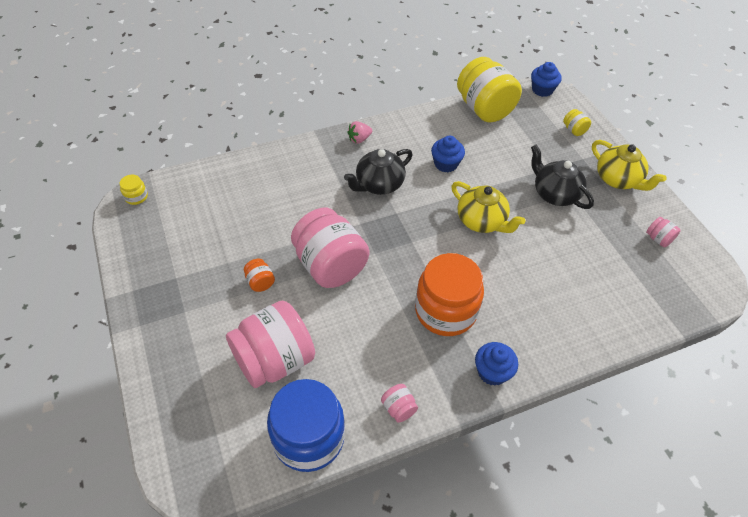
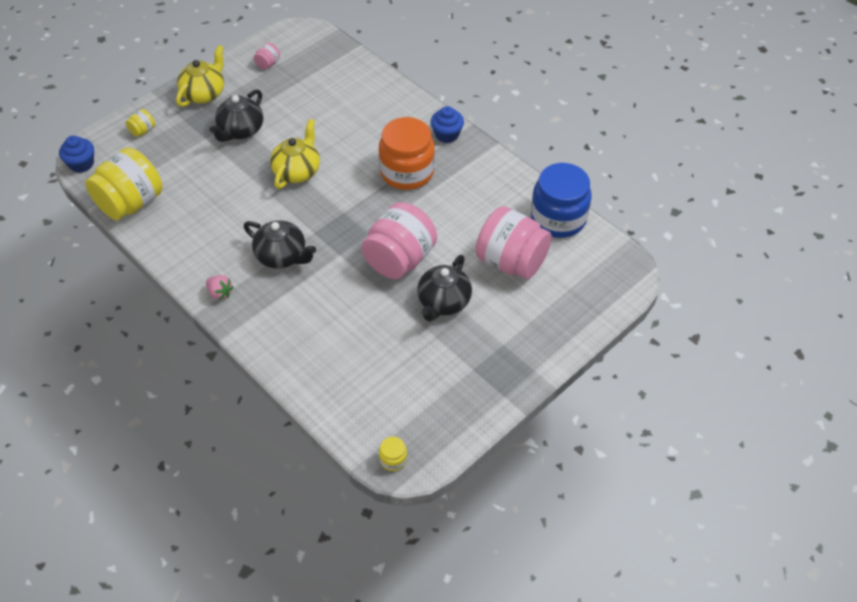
camera: 110 degrees left, 0 degrees up
orange jar [244,259,275,292] -> black teapot [417,255,472,322]
pink jar [381,384,418,423] -> none
blue cupcake [431,136,465,172] -> none

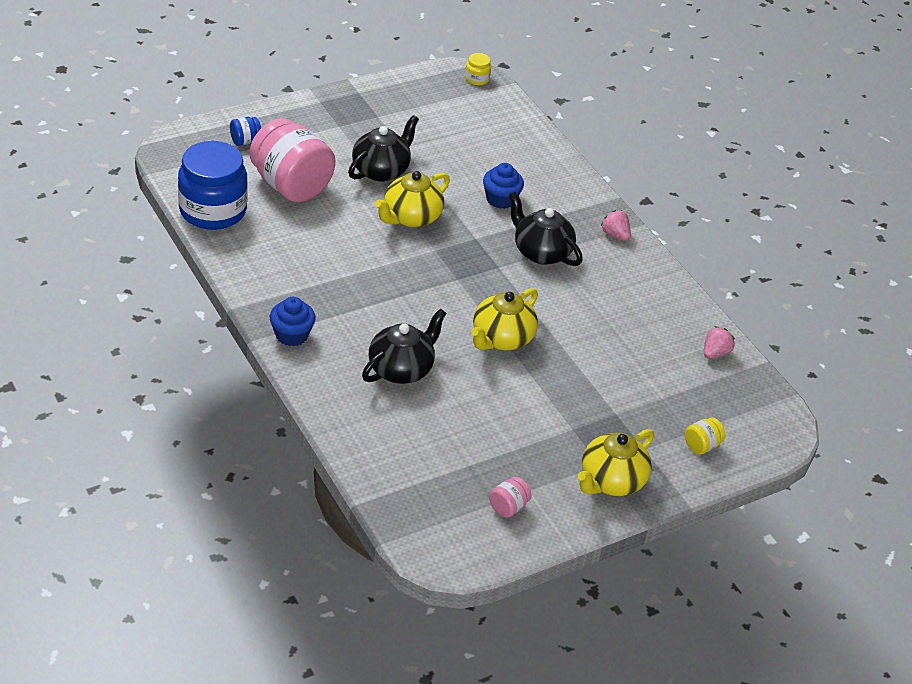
camera: 170 degrees left, 10 degrees down
blue cupcake [59,136,94,173] -> blue cupcake moved to [483,163,524,209]
yellow jar [85,148,162,221] -> pink strawberry [704,326,735,359]
black teapot [209,89,263,142] -> black teapot moved to [362,308,447,384]
pink jar [361,202,437,279] -> yellow teapot [375,171,450,228]
orange jar [379,117,435,190] -> none
none -> blue jar [230,117,261,146]

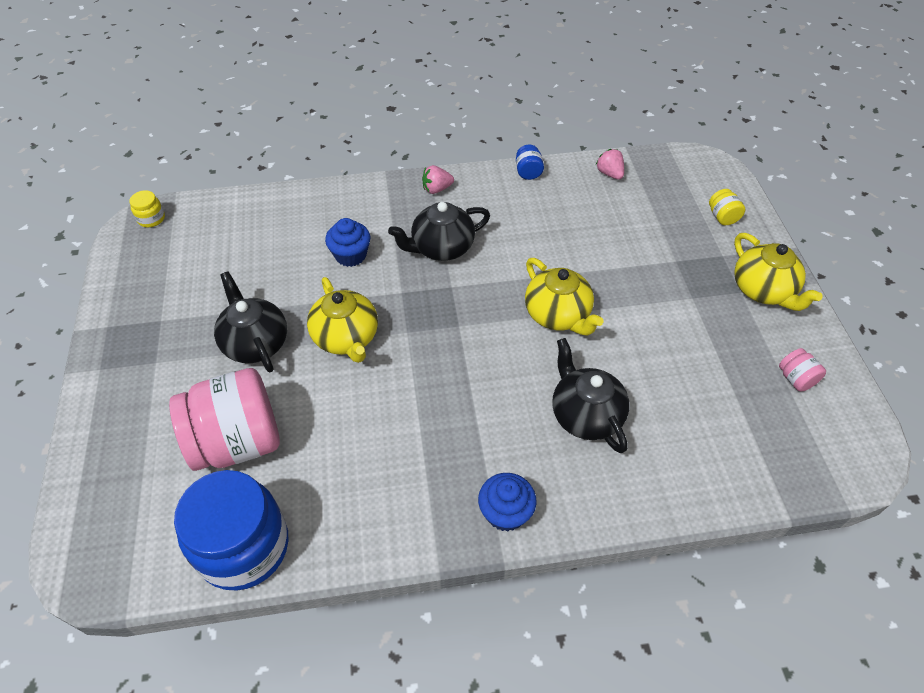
camera: 65 degrees left, 10 degrees up
blue jar [230,117,261,146] -> blue jar moved to [516,145,544,180]

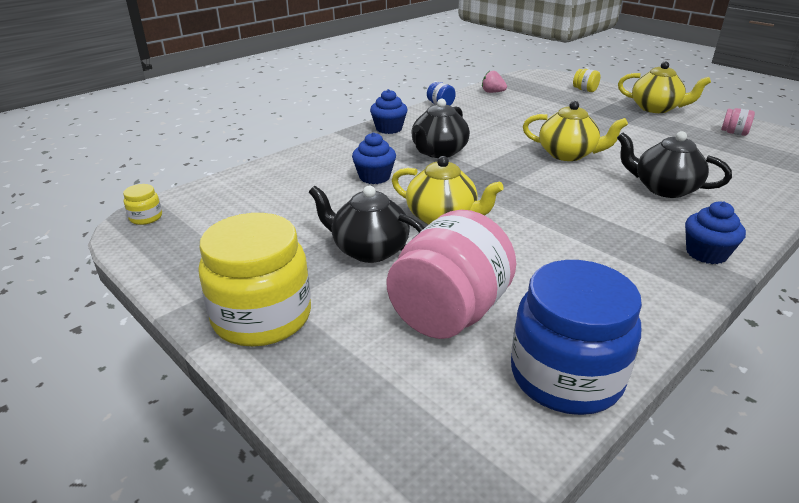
camera: 35 degrees left, 20 degrees down
pink strawberry [422,165,454,194] -> blue cupcake [370,89,407,134]
none -> yellow jar [199,213,311,347]

